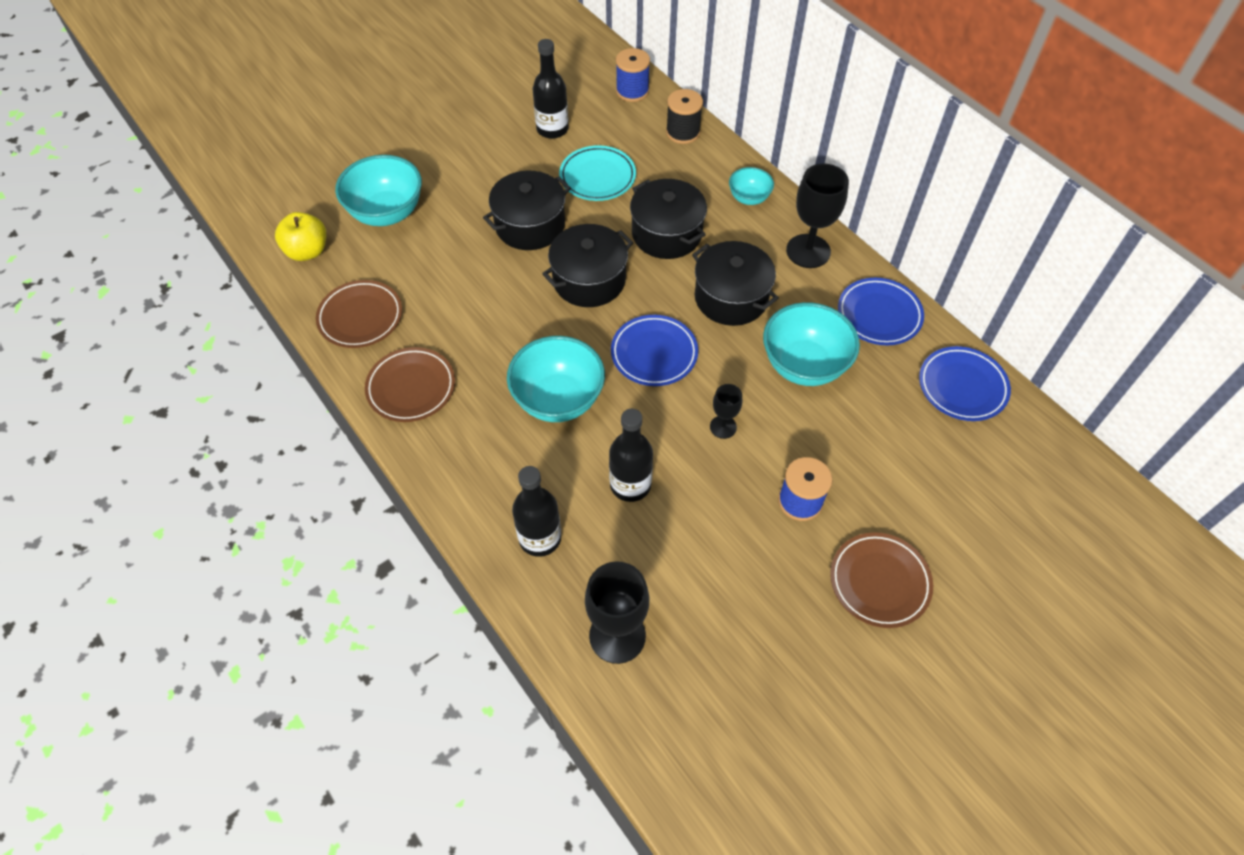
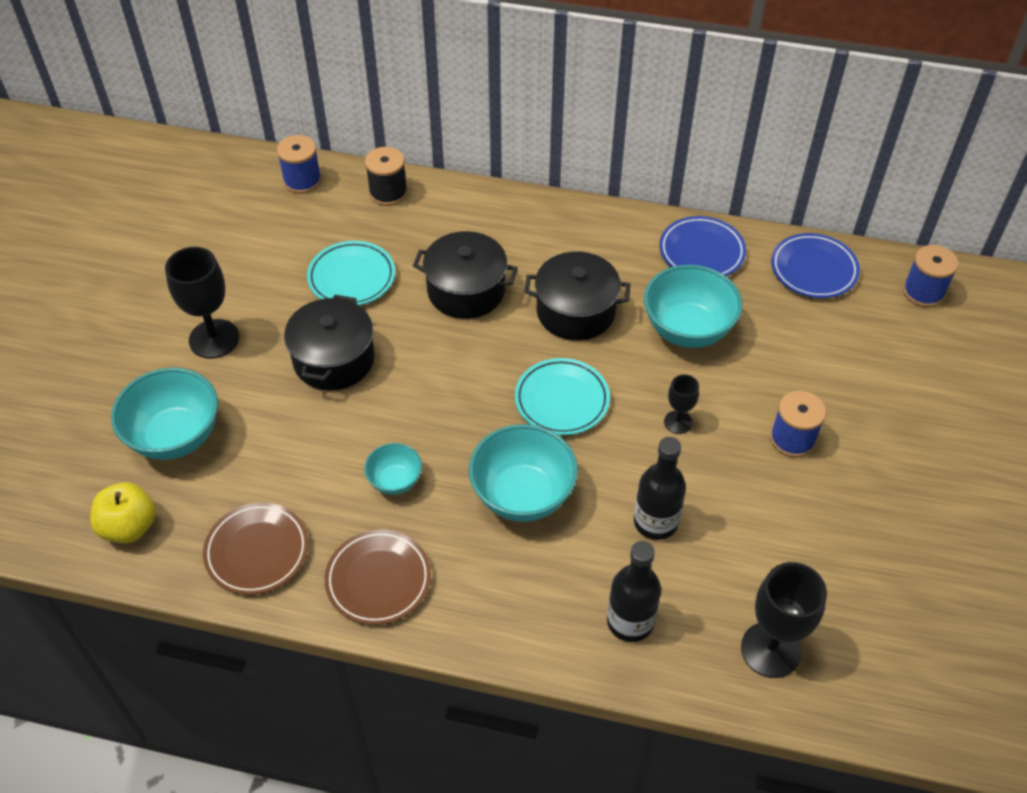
camera: 40 degrees left, 5 degrees down
black bottle [533,39,568,139] -> none
black pot [542,224,633,307] -> none
blue plate [611,315,698,386] -> turquoise plate [515,358,610,435]
turquoise bowl [729,167,774,205] -> turquoise bowl moved to [364,443,422,495]
black goblet [786,163,849,268] -> black goblet moved to [165,247,239,359]
brown plate [830,532,933,628] -> none
none -> blue spool [903,245,959,307]

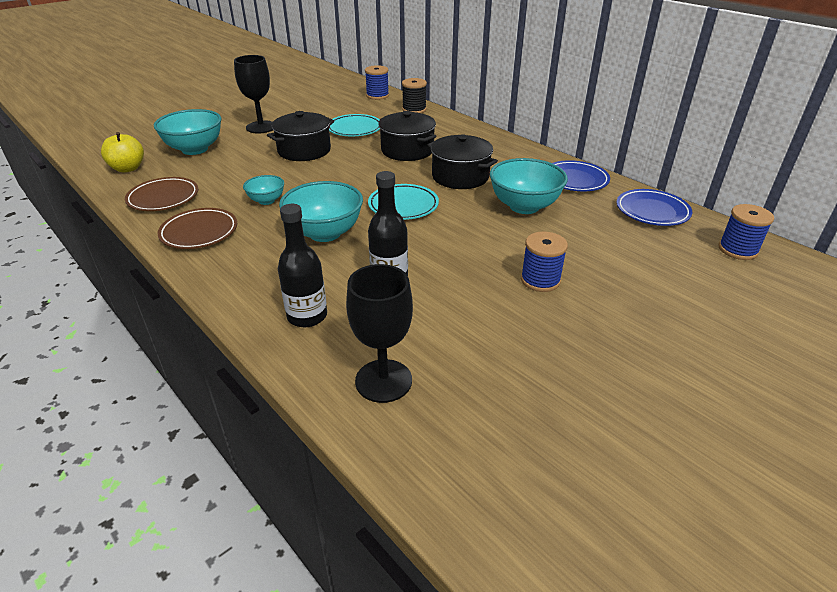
camera: 35 degrees right, 15 degrees down
black goblet [664,374,699,434] -> none

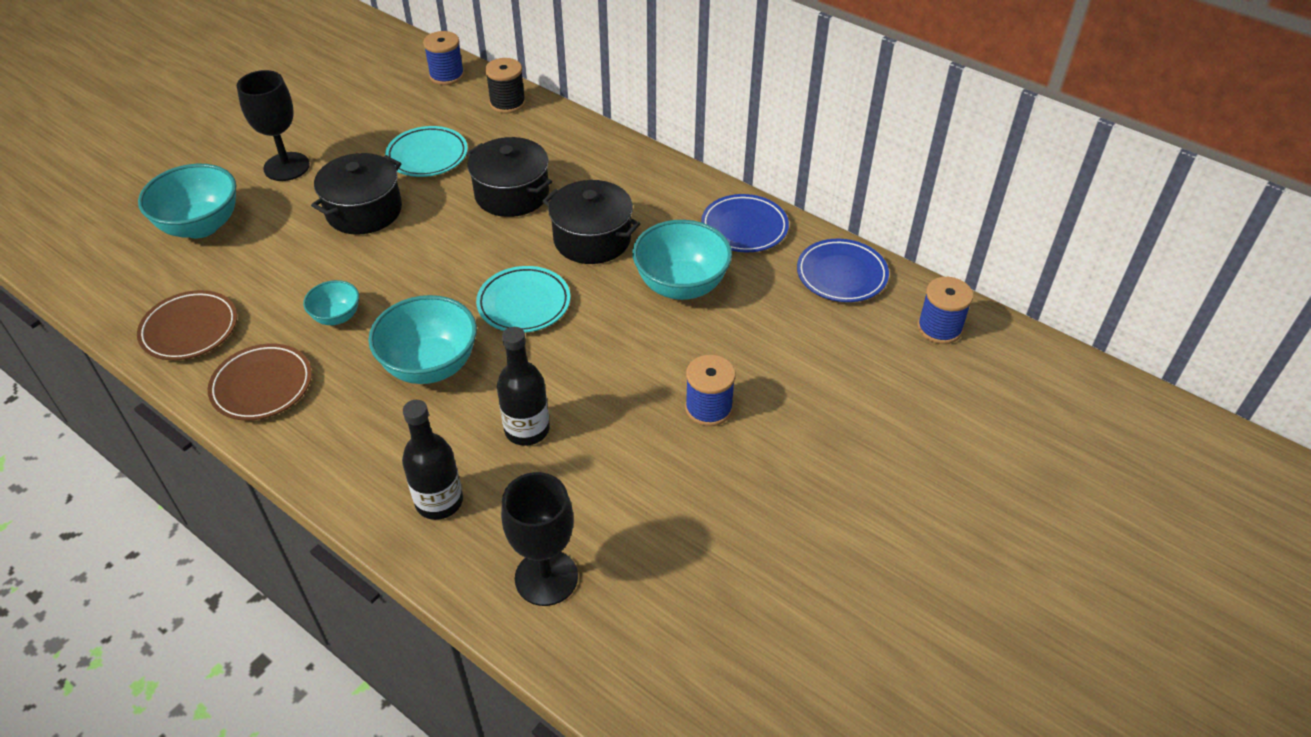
camera: 10 degrees left, 10 degrees up
yellow apple [101,132,144,173] -> none

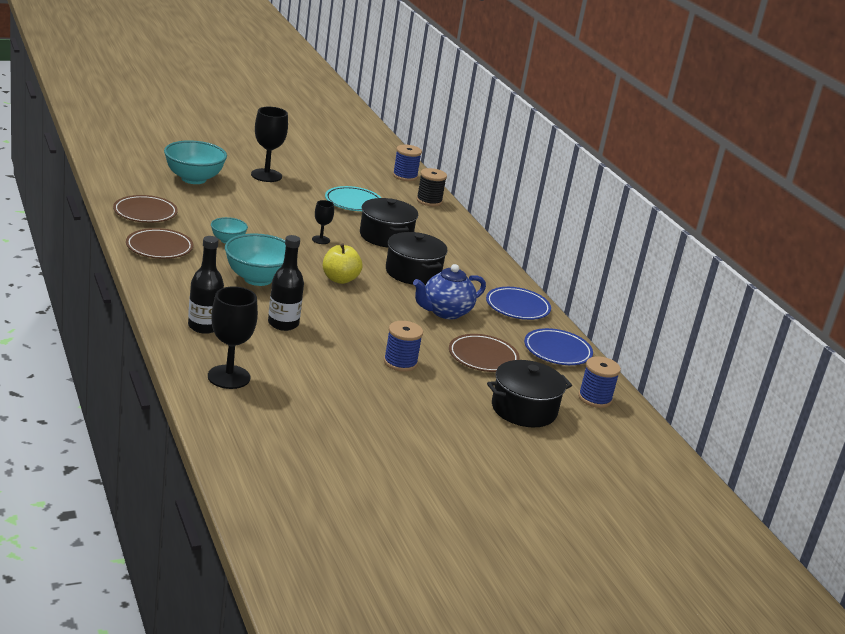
camera: 25 degrees right, 20 degrees down
black pot [311,153,402,234] -> black pot moved to [487,360,572,427]
turquoise plate [476,266,571,333] -> yellow apple [323,243,362,284]
turquoise bowl [633,220,732,300] -> blue teapot [413,264,486,319]
none -> black goblet [312,200,334,244]
none -> brown plate [449,334,520,372]

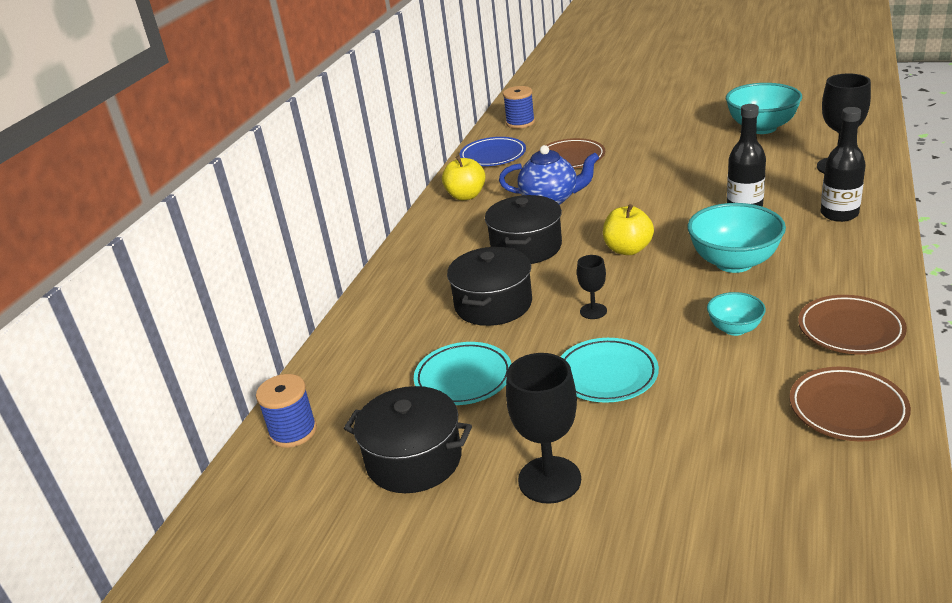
camera: 130 degrees left, 5 degrees up
turquoise bowl [164,140,227,184] -> turquoise bowl moved to [726,83,802,134]
blue spool [384,321,423,372] -> none
black spool [416,168,447,206] -> none
blue plate [486,287,551,320] -> yellow apple [442,156,486,201]
black pot [487,360,572,427] -> black pot moved to [344,386,472,493]
none -> turquoise plate [561,338,659,403]

